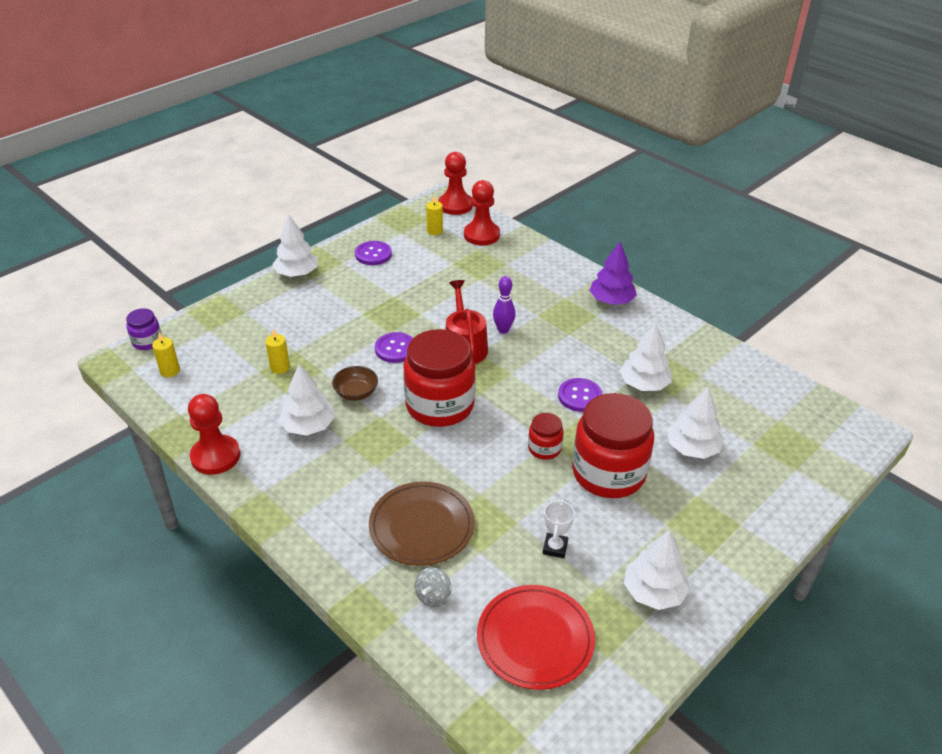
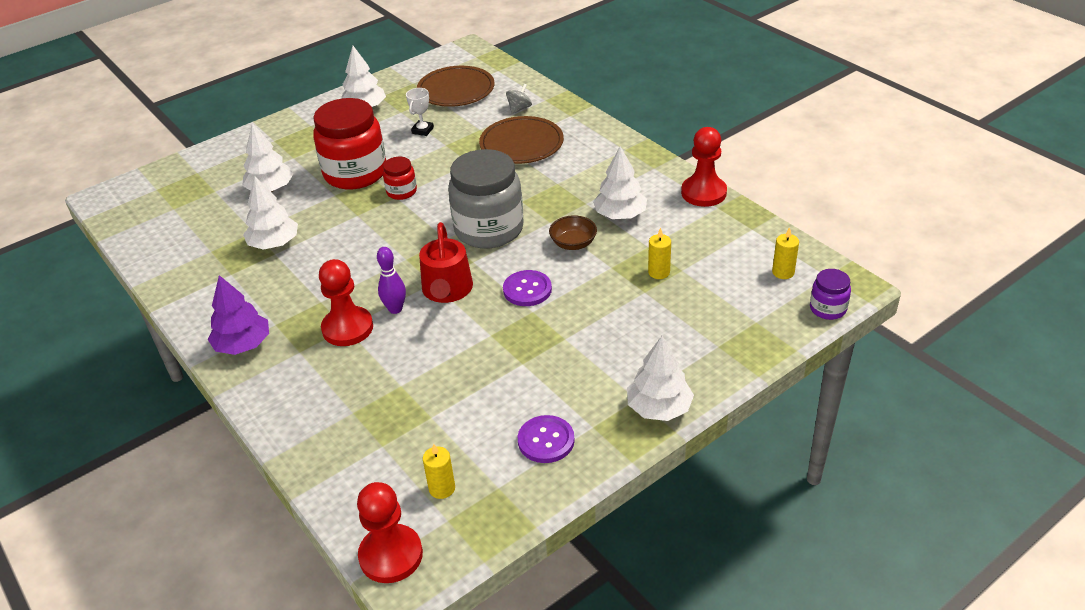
camera: 170 degrees left, 0 degrees up
red jar [403,329,475,427] -> grey jar [448,149,524,248]
red pawn [464,180,500,246] -> red pawn moved to [319,259,373,346]
red plate [477,585,595,690] -> brown plate [417,66,495,107]
purple button [558,378,603,412] -> none

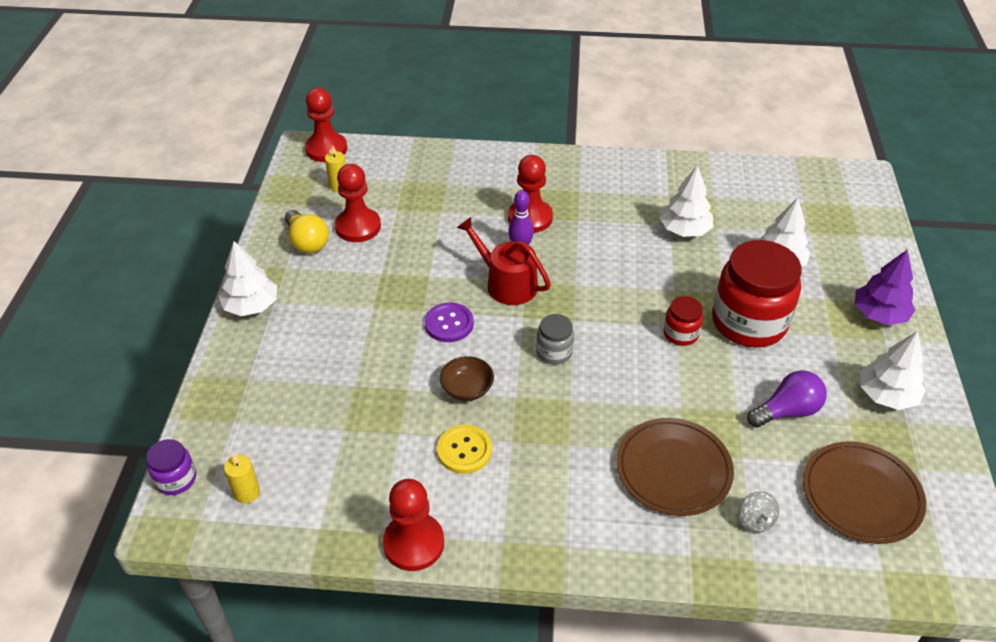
camera: 130 degrees right, 5 degrees up
purple tree [207,275,269,355] -> purple tree moved to [855,250,915,325]
white trophy [406,88,434,136] -> purple light bulb [747,370,827,428]
grey jar [448,149,524,248] -> grey jar [536,314,574,364], size x0.47
purple button [518,415,575,463] -> yellow light bulb [285,210,329,253]
white tree [593,146,647,219] -> yellow button [437,425,492,474]
yellow candle [648,228,671,279] -> none
none -> red pawn [335,164,381,242]

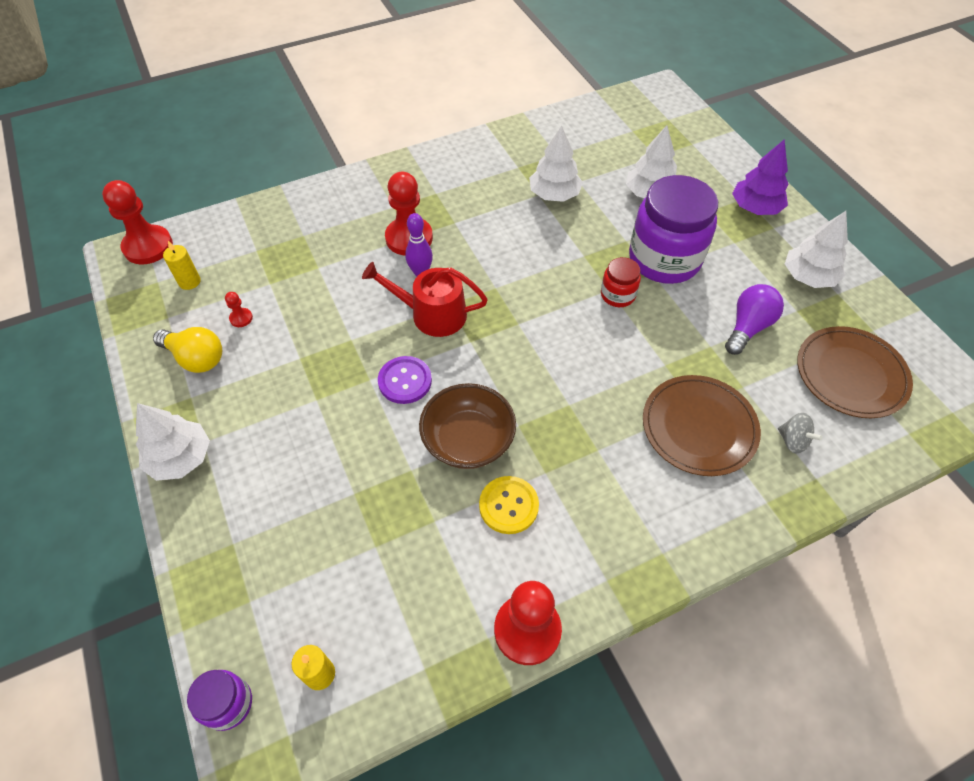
camera: 30 degrees left, 10 degrees up
red pawn [335,164,381,242] -> red pawn [225,292,253,327], size x0.44
brown bowl [440,356,494,401] -> brown bowl [419,383,516,469], size x1.61
grey jar [536,314,574,364] -> none
red jar [712,240,802,348] -> purple jar [629,175,718,284]

